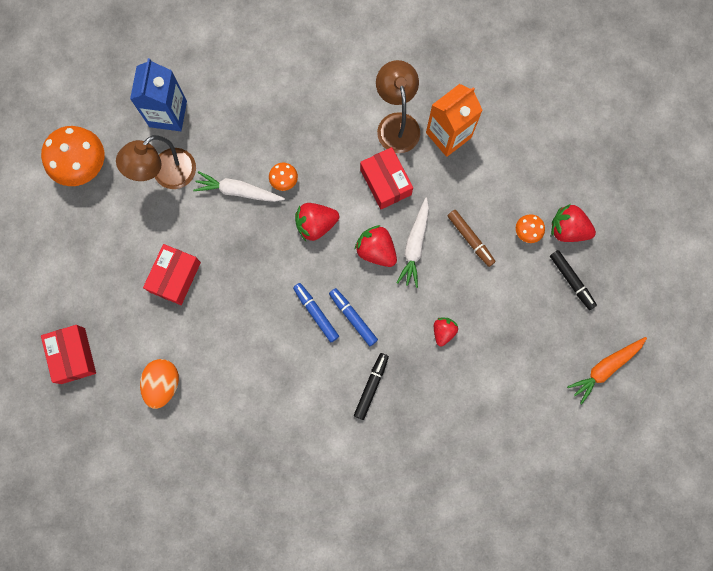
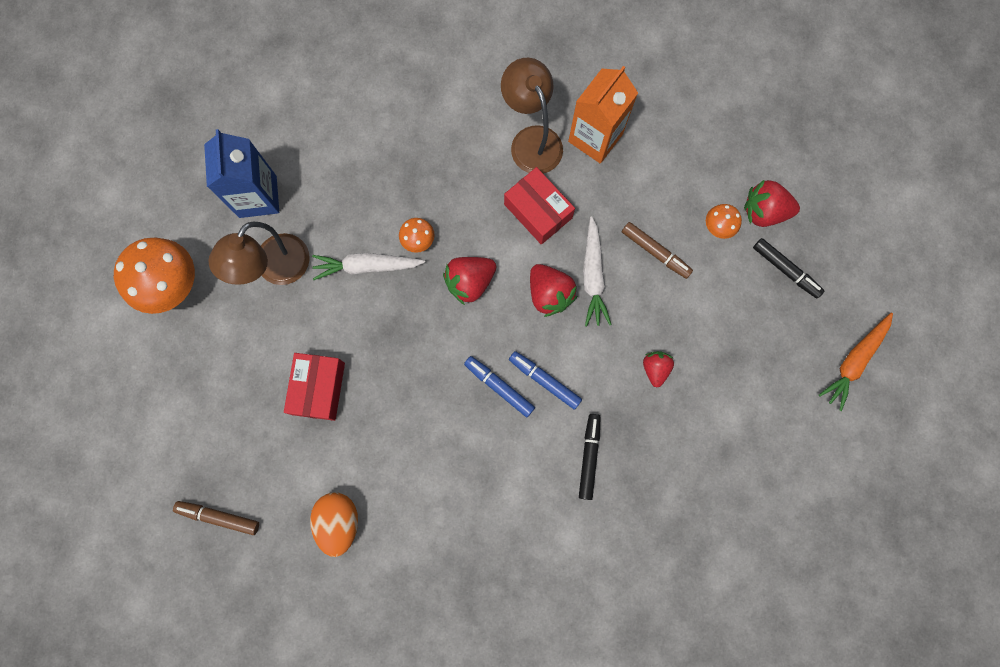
camera: 15 degrees left, 0 degrees up
red box [41,325,96,384] -> brown marker [173,501,259,535]
red strawberry [354,225,397,267] -> red strawberry turned 150 degrees counterclockwise [530,264,577,317]

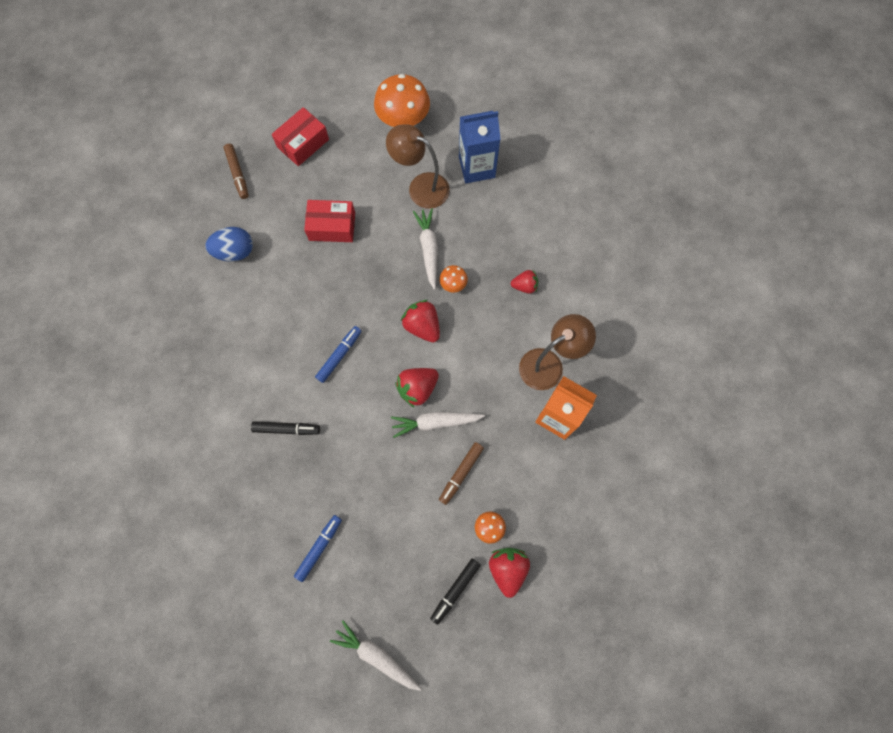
camera: 85 degrees right, 5 degrees down
brown marker [173,501,259,535] -> brown marker turned 150 degrees clockwise [223,144,249,199]
orange egg [310,493,358,557] -> blue egg [205,227,253,262]
red box [504,167,575,244] -> red box moved to [272,107,329,166]
blue marker [509,351,582,410] -> blue marker moved to [294,515,342,582]
red strawberry [643,351,674,387] -> red strawberry moved to [511,270,538,294]
orange carrot [819,312,893,411] -> white carrot [330,620,422,691]

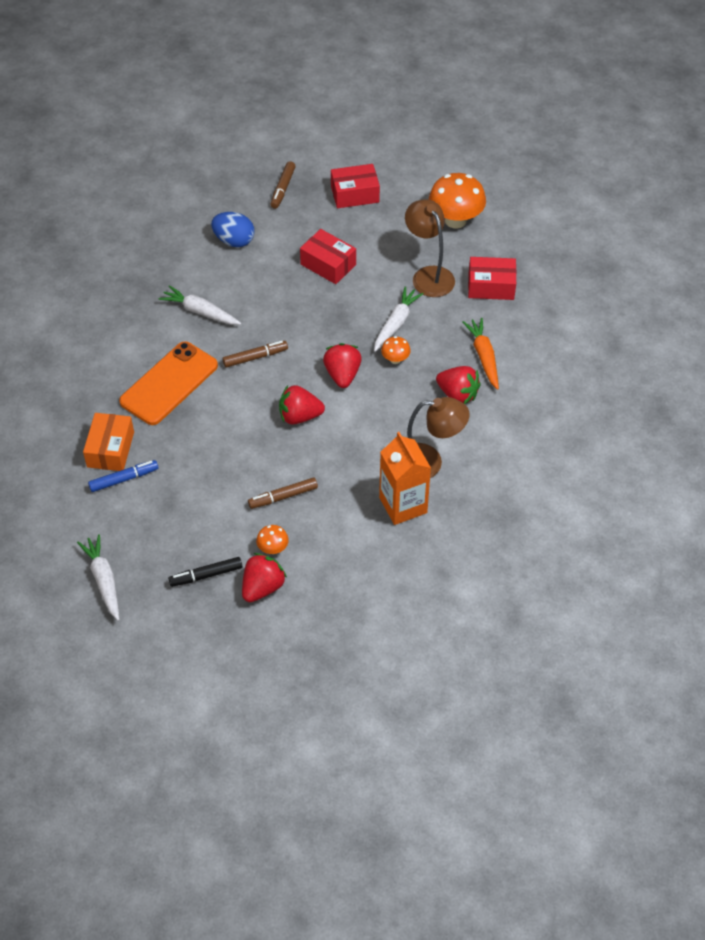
camera: 35 degrees right, 20 degrees down
black marker [251,421,320,435] -> orange phone [119,341,218,425]
blue marker [315,326,361,383] -> brown marker [222,341,288,368]
white carrot [391,412,485,438] -> white carrot moved to [159,285,242,325]
blue carton [459,111,501,183] -> red box [468,257,517,300]
red strawberry [511,270,538,294] -> red strawberry [436,366,481,404], size x1.55
none -> orange box [83,413,134,471]
none -> orange carrot [462,318,499,390]

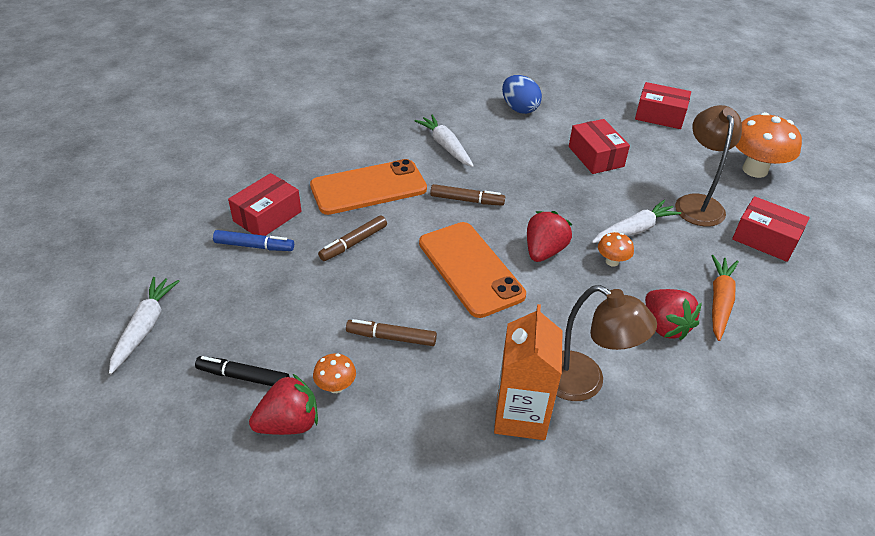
camera: 30 degrees right, 10 degrees down
orange box [83,413,134,471] -> red box [228,173,301,236]
brown marker [270,161,296,209] -> brown marker moved to [318,215,387,261]
red strawberry [279,385,325,425] -> orange phone [419,222,526,318]

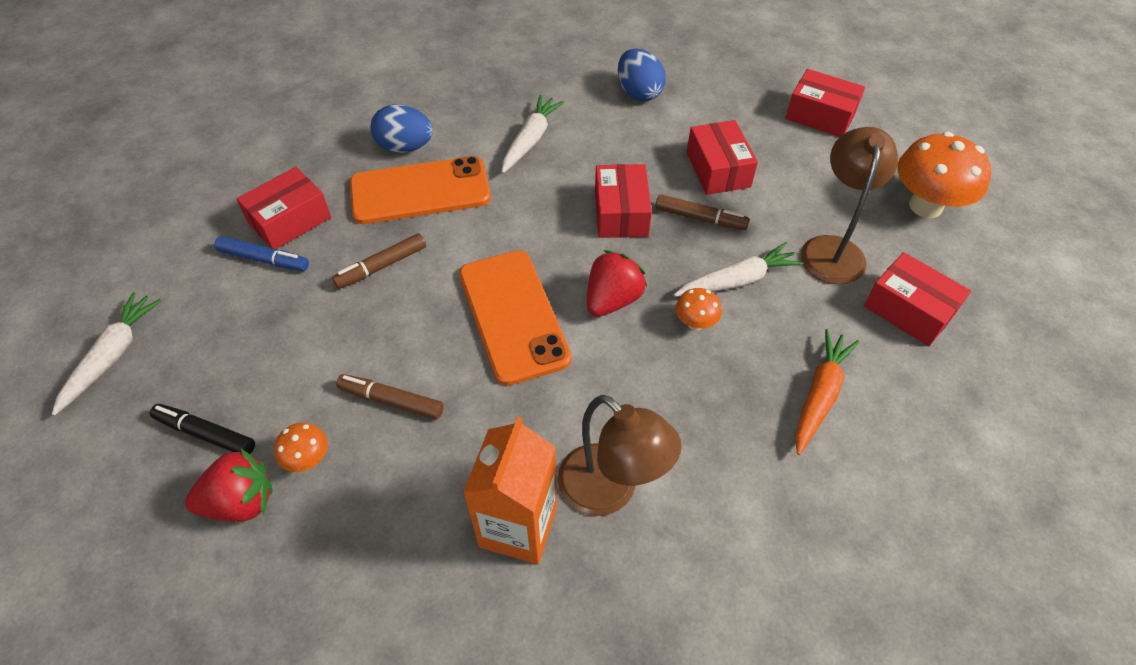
camera: 10 degrees right, 10 degrees up
white carrot [414,114,474,167] -> white carrot turned 45 degrees clockwise [502,95,564,173]
brown marker [430,184,505,206] -> brown marker moved to [655,194,750,230]
red strawberry [645,289,702,341] -> none
none -> blue egg [371,105,433,153]
none -> red box [595,164,652,238]

